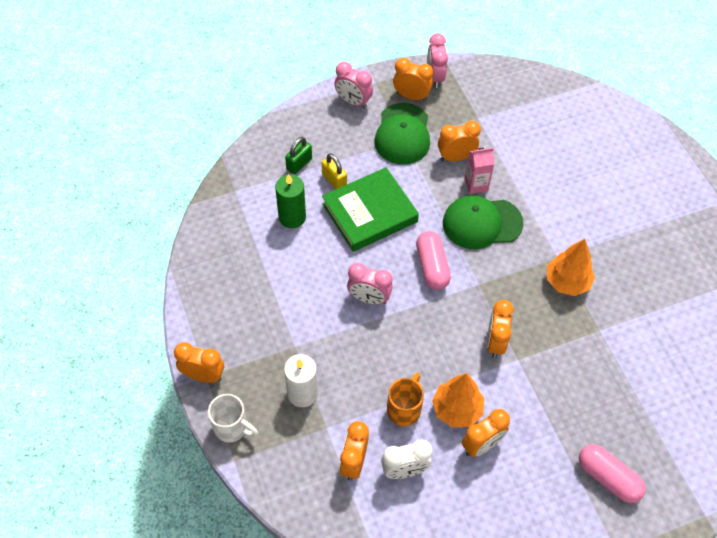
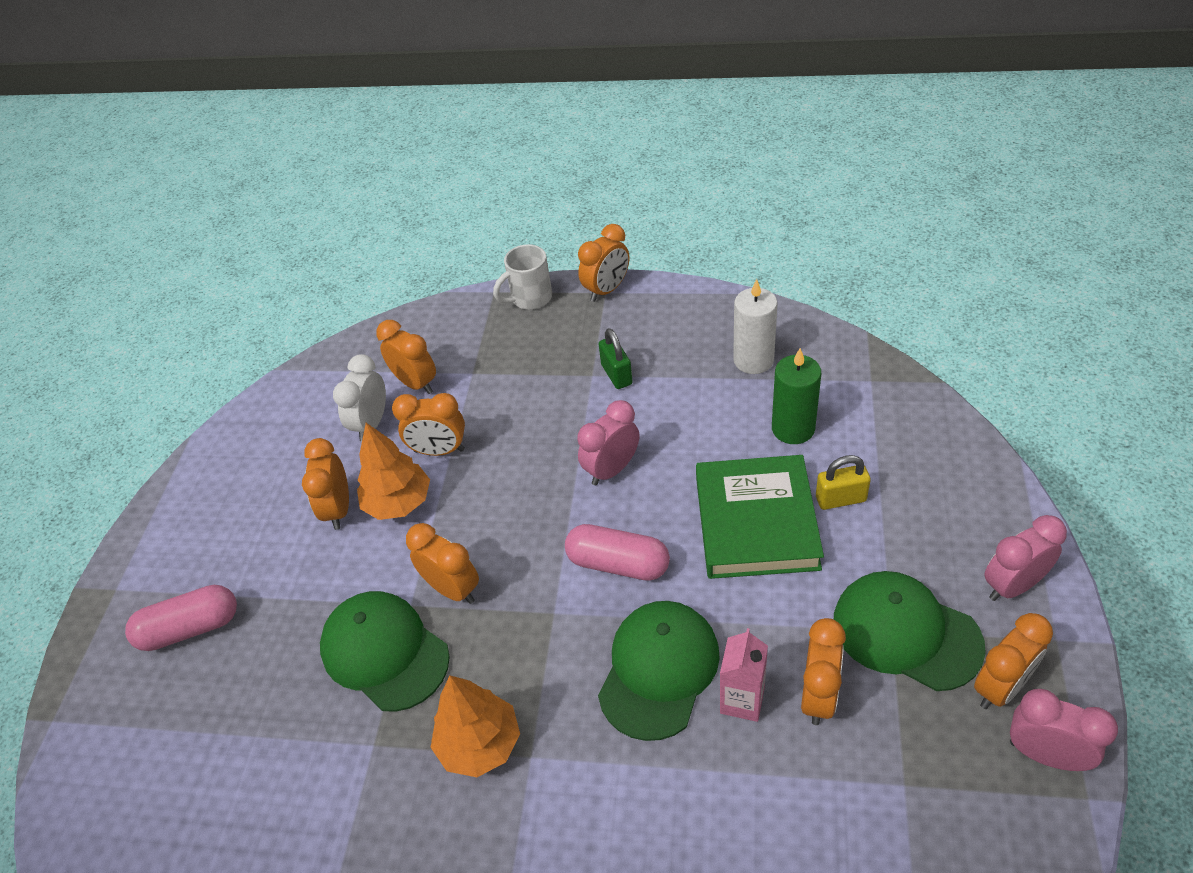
camera: 125 degrees right, 10 degrees down
white candle [284,354,318,407] -> white candle moved to [733,279,778,374]
green padlock [285,137,312,174] -> green padlock moved to [599,328,633,389]
orange mug [387,372,424,426] -> orange clock [392,393,465,456]
none -> green cap [320,591,450,712]

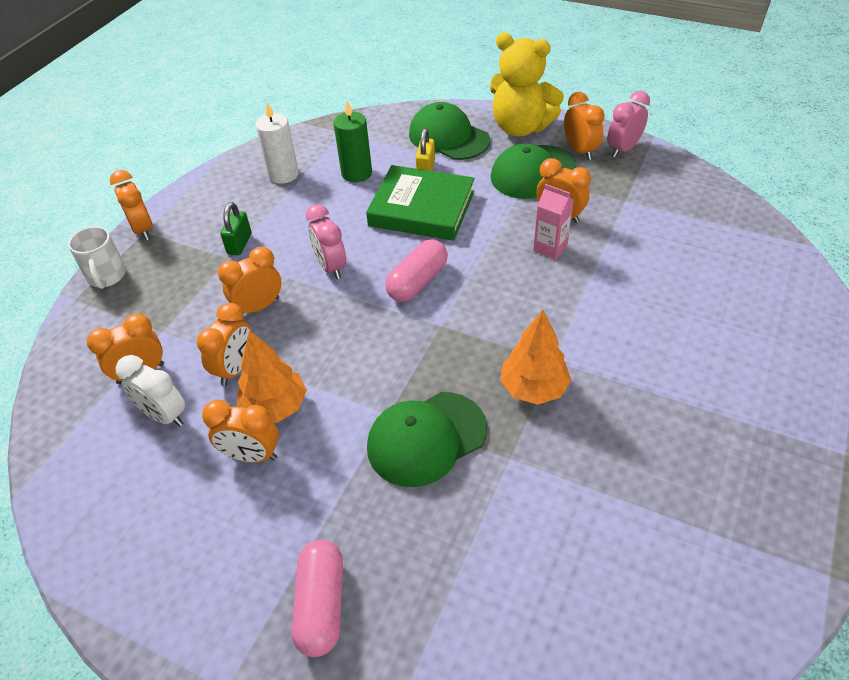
camera: 75 degrees left, 0 degrees up
orange clock [406,523,479,604] -> orange clock moved to [218,247,281,314]
green cap [598,601,720,741] -> green cap moved to [409,102,490,160]
green padlock [599,328,633,389] -> green padlock turned 75 degrees counterclockwise [221,202,252,255]
pink clock [984,515,1067,601] -> yellow teddy bear [490,33,564,136]

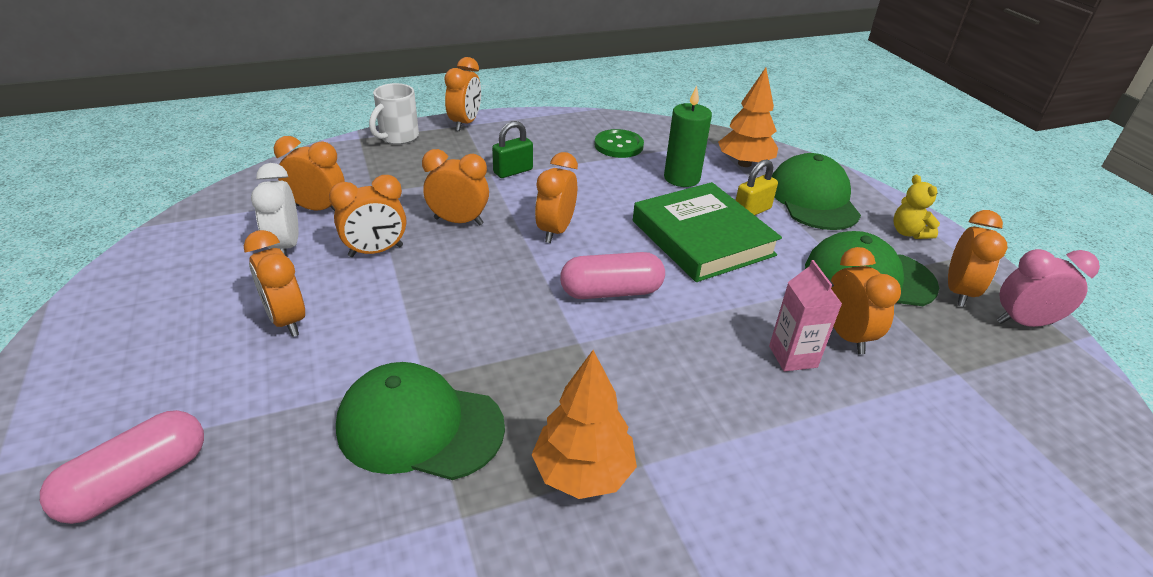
camera: 40 degrees right, 10 degrees down
orange tree [237,330,307,423] -> orange tree moved to [718,68,778,167]
white candle [255,102,299,184] -> green button [595,129,644,158]
pink clock [306,204,346,279] -> orange clock [535,152,578,243]
yellow teddy bear [490,33,564,136] -> yellow teddy bear [893,175,940,239], size x0.45

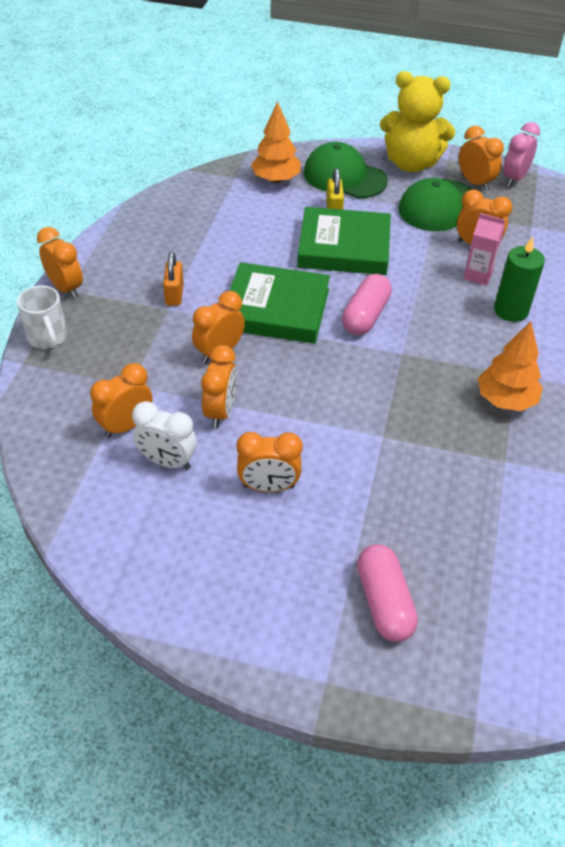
camera: 55 degrees left, 10 degrees up
green cap [336,362,505,480] -> none
green padlock [492,121,533,178] -> orange padlock [163,252,184,306]
orange clock [535,152,578,243] -> green book [230,262,330,344]
green button [595,129,644,158] -> none
green candle [664,86,712,187] -> green candle moved to [494,237,545,322]
yellow teddy bear [893,175,940,239] -> yellow teddy bear [380,71,455,172], size x2.23

